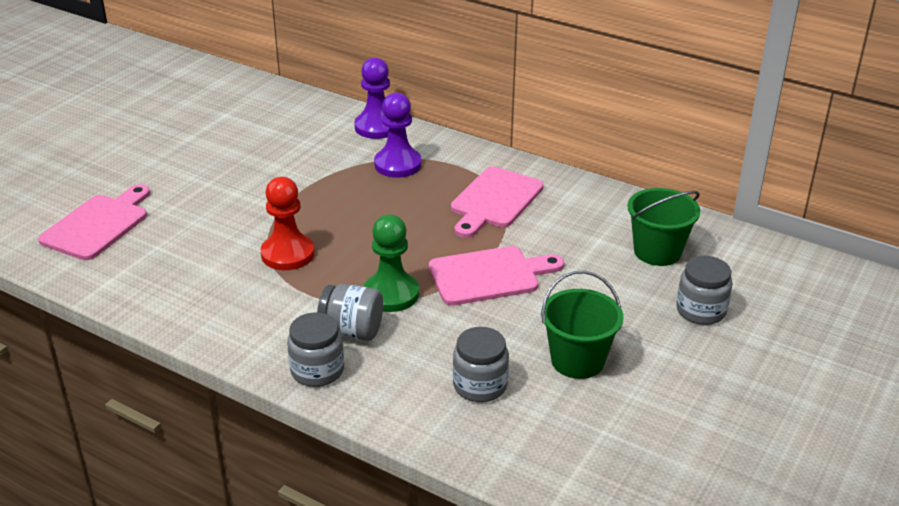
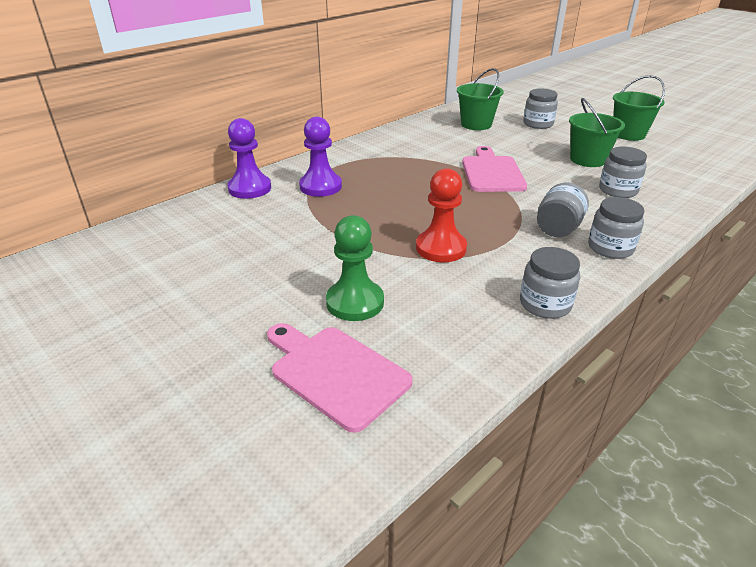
camera: 75 degrees left, 0 degrees up
green pawn [364,215,419,312] -> green pawn moved to [326,215,384,321]
pink cutting board [451,167,544,238] -> none
none -> grey jar [520,247,580,319]
none -> green bucket [613,75,665,141]

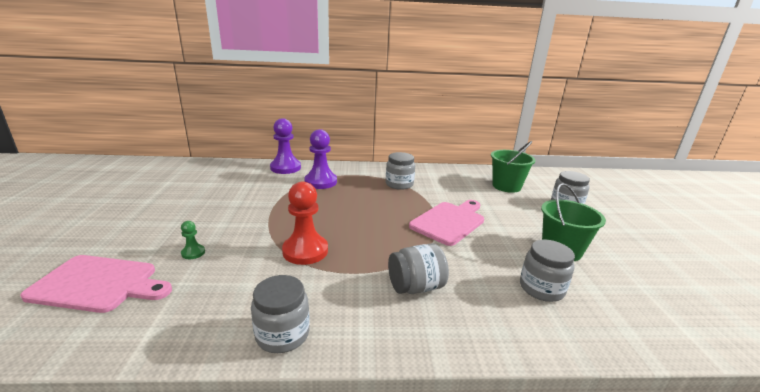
camera: 40 degrees right, 10 degrees down
pink cutting board [267,323,413,433] -> pink cutting board turned 105 degrees clockwise [20,255,172,313]
green pawn [326,215,384,321] -> green pawn [181,221,205,259], size x0.47
grey jar [588,197,644,259] -> grey jar moved to [386,152,415,190]
green bucket [613,75,665,141] -> none

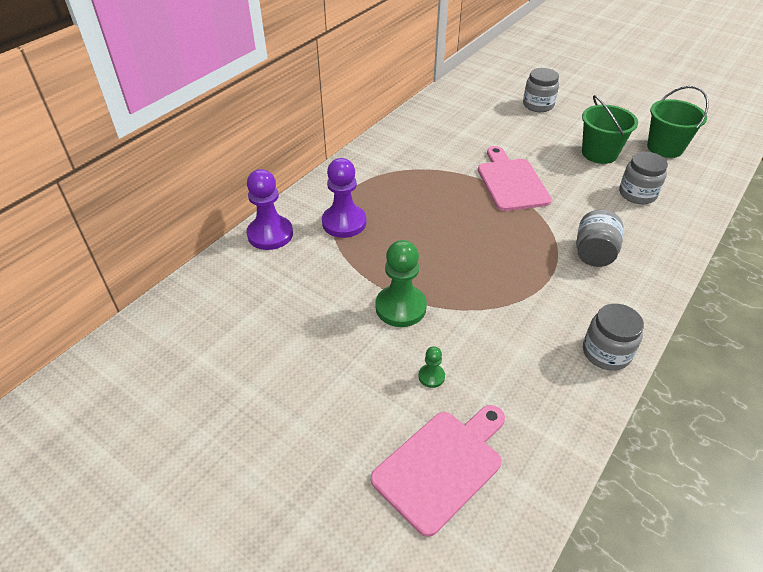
camera: 50 degrees left, 20 degrees up
red pawn [282,182,328,265] -> none
grey jar [386,152,415,190] -> none
green bucket [491,141,536,193] -> green bucket moved to [647,86,709,158]
none -> green pawn [375,240,427,327]

